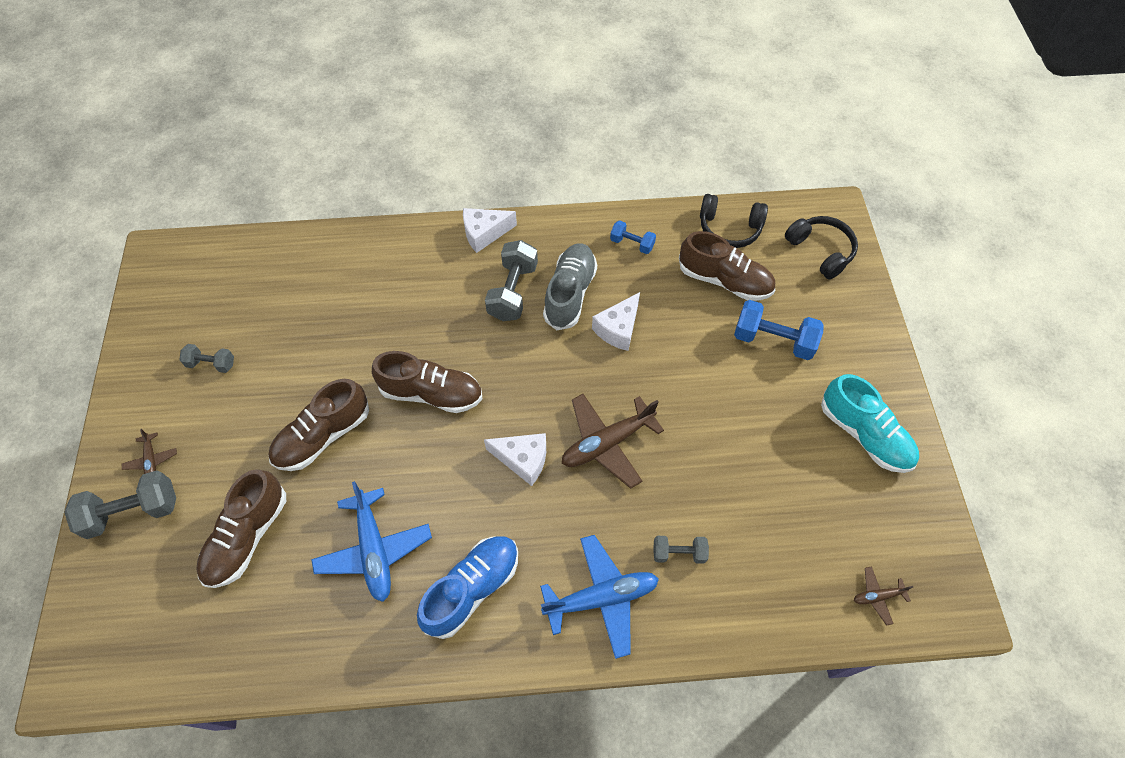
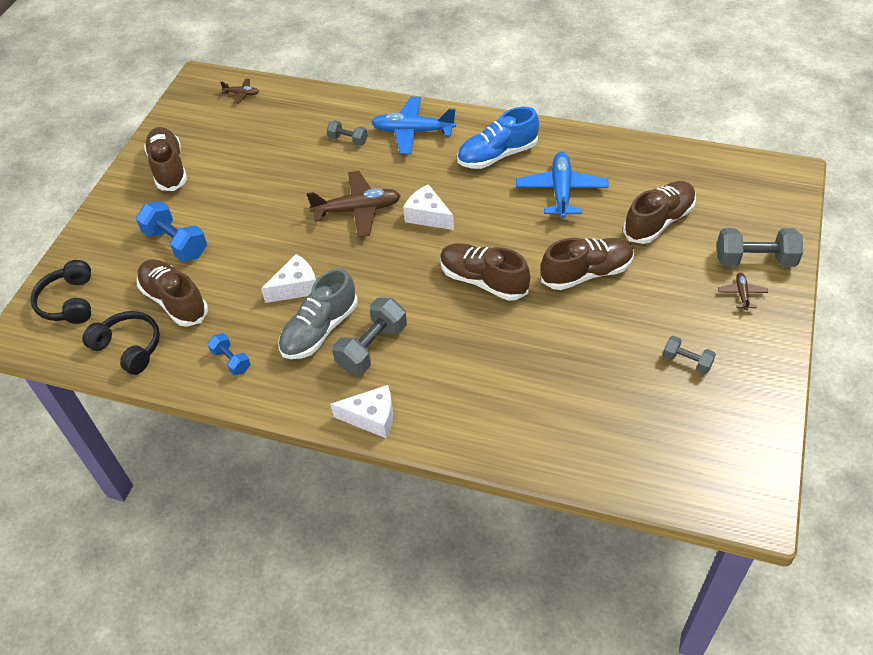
camera: 155 degrees left, 10 degrees down
turquoise shoe [821,374,919,473] -> brown shoe [144,127,187,191]

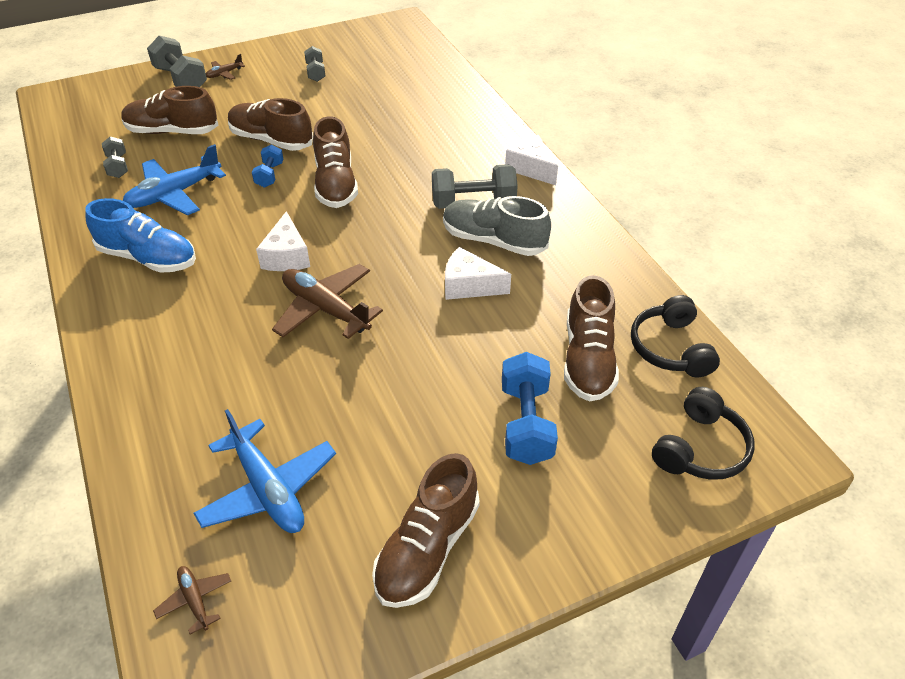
camera: 135 degrees left, 5 degrees down
blue dumbbell [207,333,251,375] -> blue dumbbell moved to [252,144,284,188]
grey shoe [279,268,358,359] -> grey shoe turned 150 degrees counterclockwise [443,196,551,256]
grey dumbbell [327,120,368,146] -> grey dumbbell moved to [102,136,128,178]
blue plane [371,97,456,154] -> blue plane moved to [193,409,336,533]

